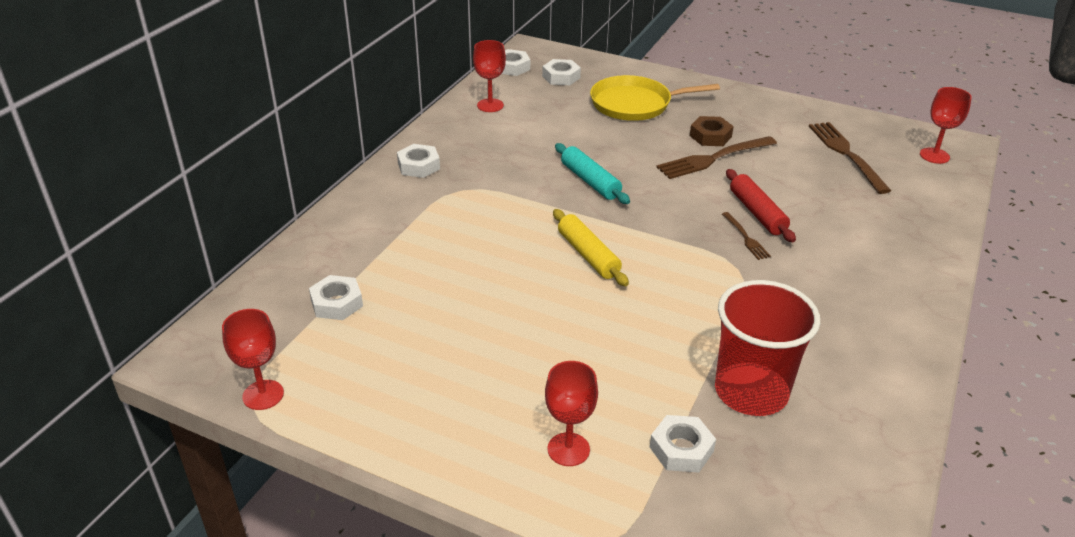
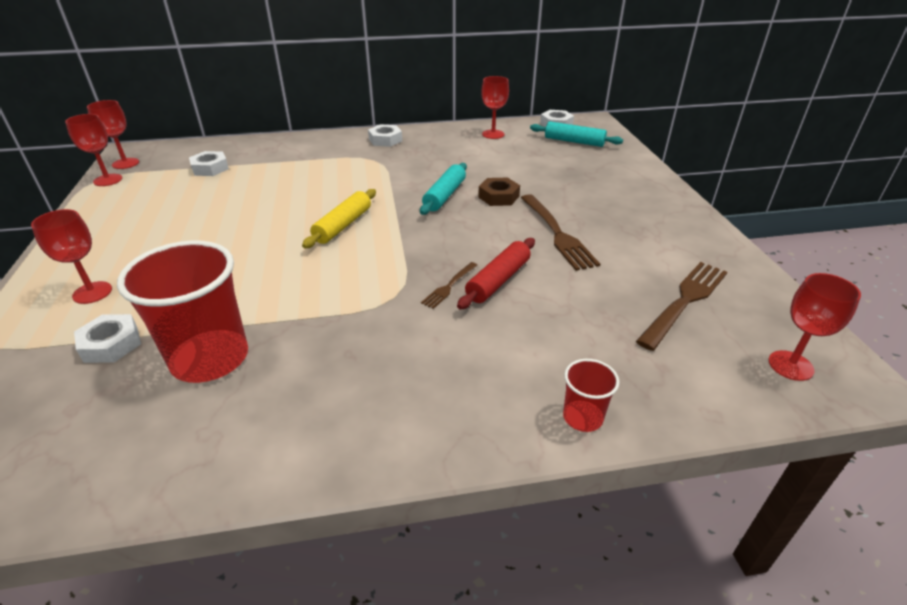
camera: 55 degrees right, 0 degrees up
white nut [542,59,581,85] -> turquoise rolling pin [530,121,623,147]
yellow pan [590,75,720,121] -> none
brown fork [656,136,777,179] -> brown fork turned 135 degrees counterclockwise [521,194,600,271]
brown nut [690,116,734,146] -> brown nut moved to [478,178,520,206]
none -> red goblet [87,100,139,169]
none -> red cup [563,359,620,432]

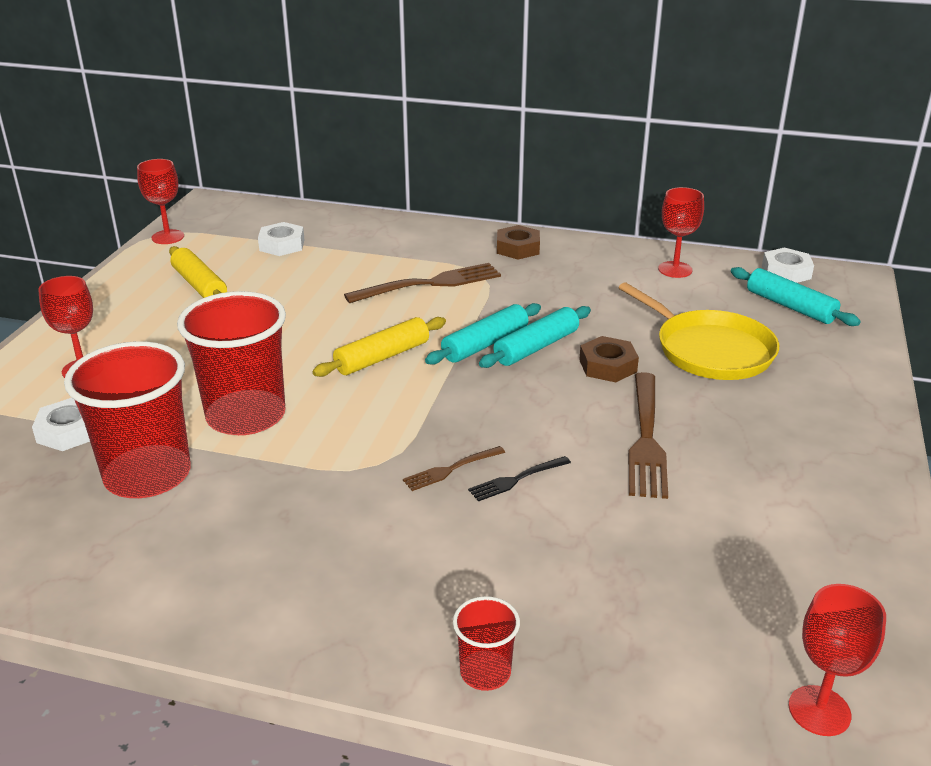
camera: 25 degrees right, 5 degrees down
red goblet [87,100,139,169] -> none
white nut [368,124,402,147] -> brown nut [497,225,540,260]
red rolling pin [457,238,535,310] -> black fork [468,456,571,501]
brown fork [636,262,727,351] -> brown fork moved to [344,263,501,303]
none -> yellow rolling pin [169,246,227,298]
none -> red cup [177,291,286,435]
none -> turquoise rolling pin [425,303,541,365]
none -> yellow pan [618,282,779,380]

